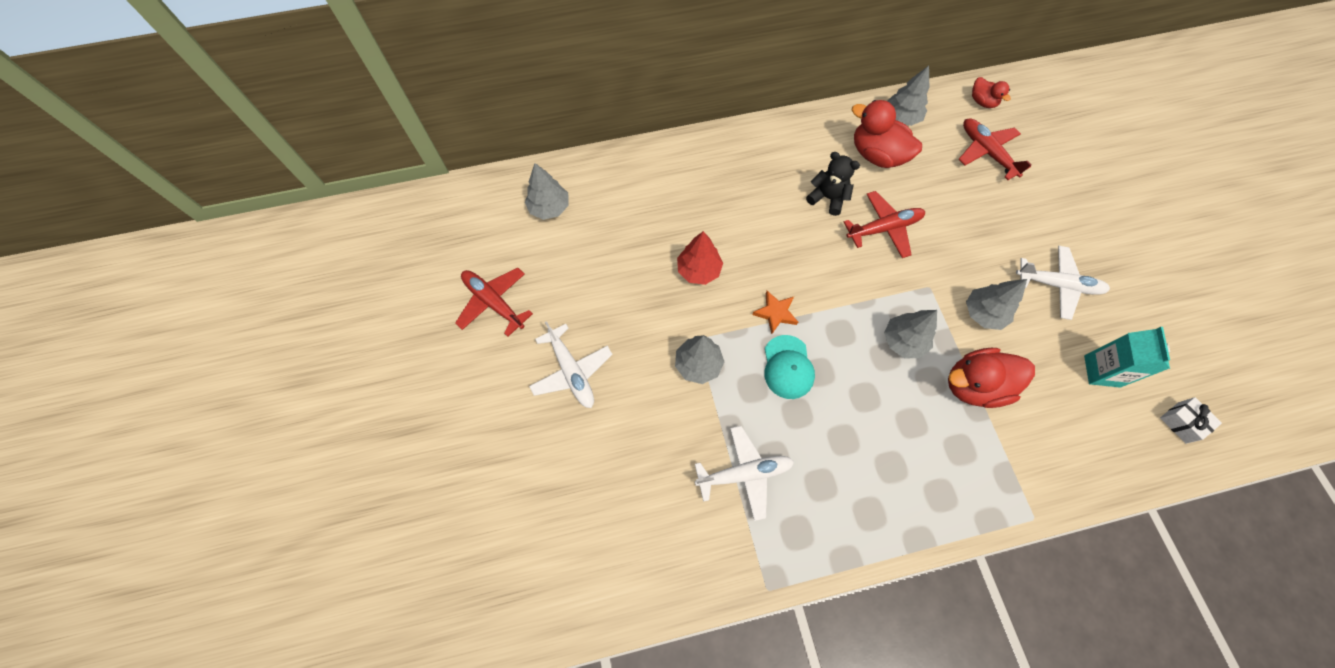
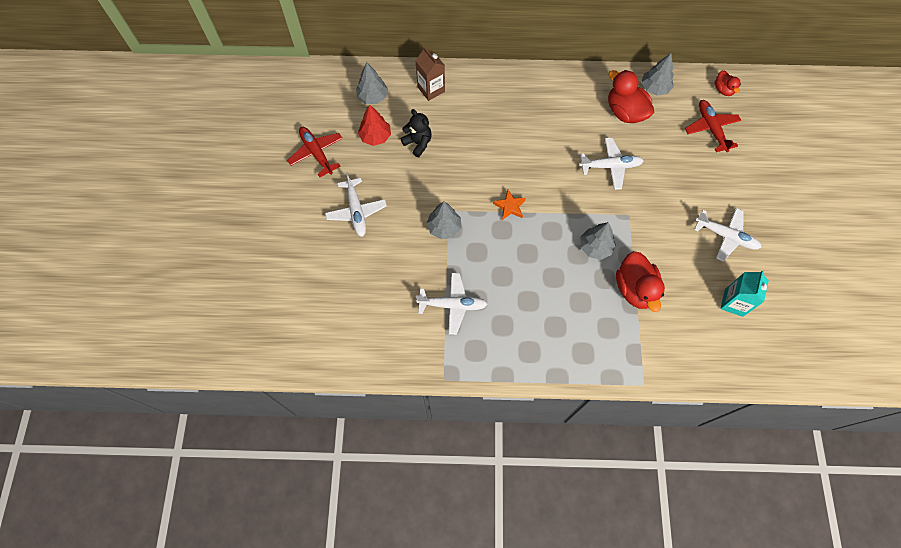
camera: 15 degrees right, 0 degrees up
red tree [677,231,723,285] -> red tree moved to [358,104,391,146]
turquoise cap [764,335,815,399] -> none
black teddy bear [806,152,860,216] -> black teddy bear moved to [400,109,432,157]
red plane [844,191,925,258] -> white plane [579,138,644,190]
red duck [948,348,1035,408] -> red duck turned 105 degrees counterclockwise [616,251,665,312]
grey tree [966,279,1027,330] -> none
white gift [1160,397,1222,444] -> none
none -> brown carton [415,47,445,101]

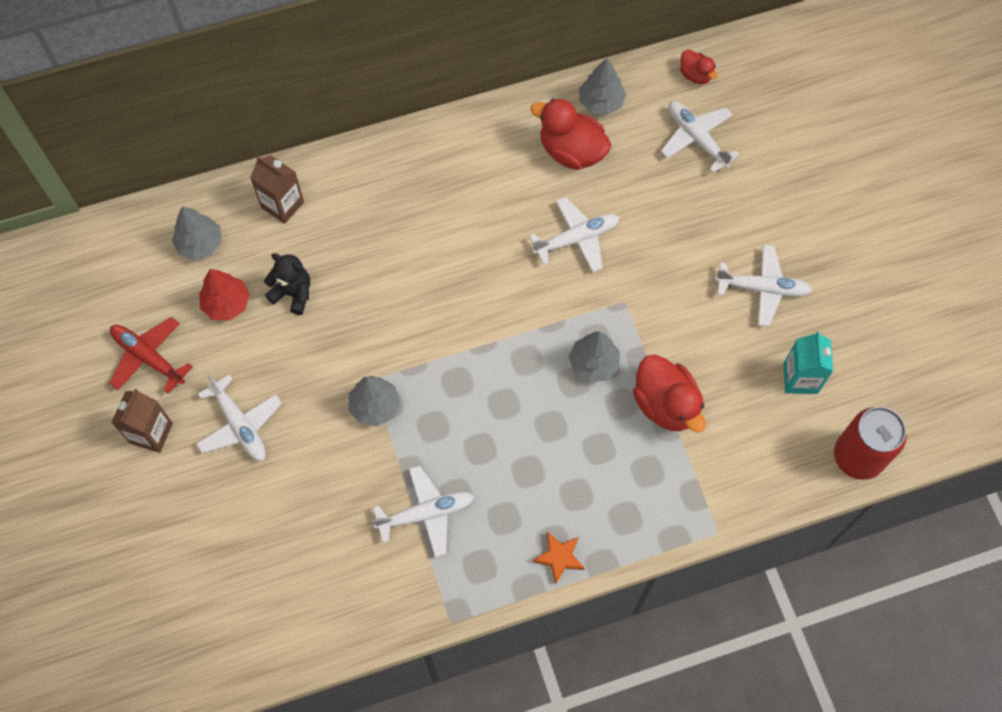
camera: 20 degrees left, 0 degrees up
orange star [493,190,526,220] -> orange star moved to [533,532,585,584]
red plane [685,100,741,152] -> white plane [661,101,740,173]
none -> brown carton [111,389,173,453]
none -> red can [834,407,907,480]

